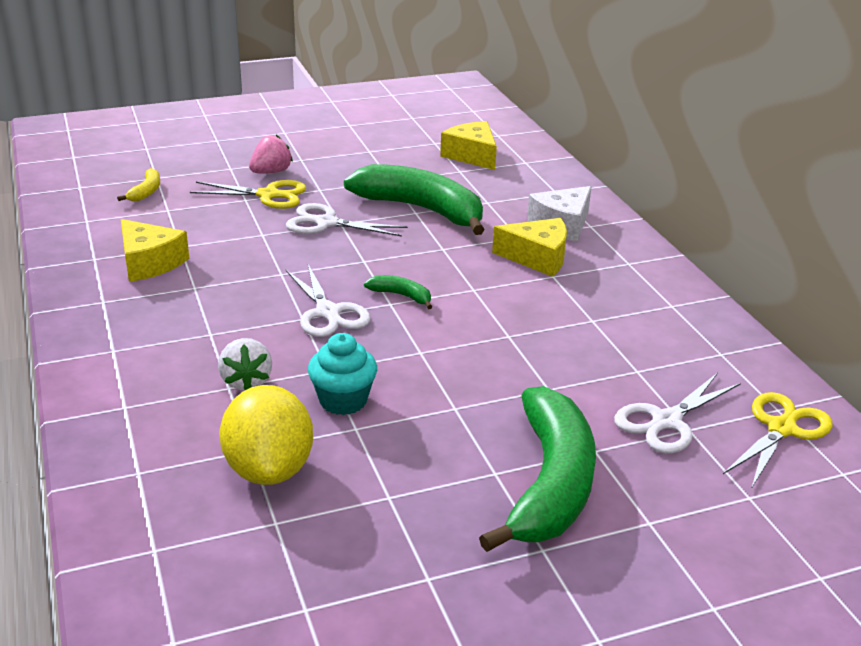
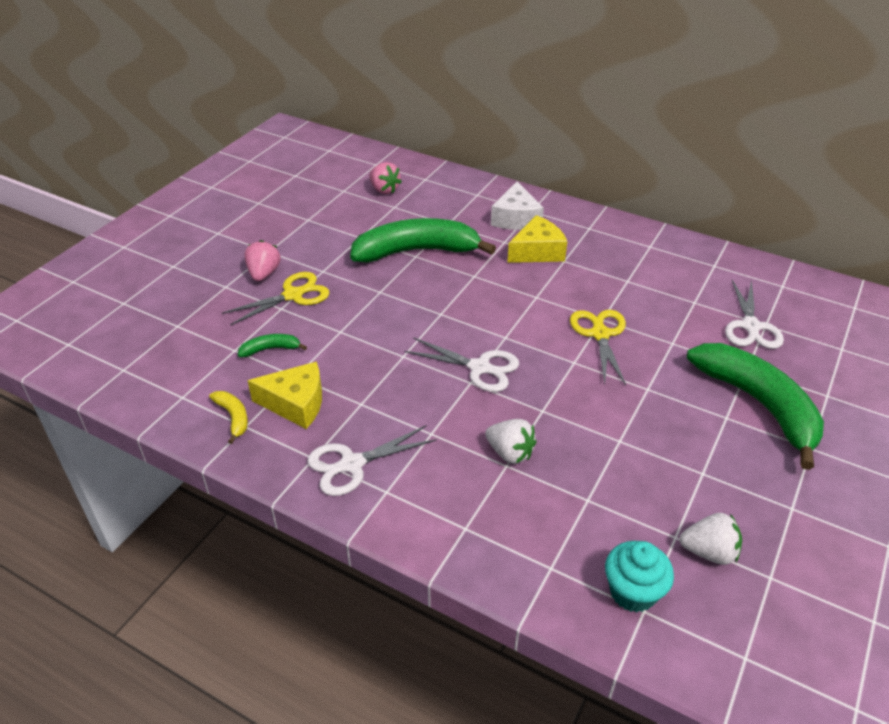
camera: 40 degrees left, 10 degrees up
yellow banana [117,168,160,201] -> yellow banana moved to [209,391,248,444]
yellow lemon [219,385,313,485] -> none
white scissors [286,203,408,237] -> white scissors moved to [307,425,437,496]
turquoise cupcake [308,333,377,415] -> turquoise cupcake moved to [605,541,674,613]
green banana [364,275,432,309] -> green banana moved to [238,334,307,357]
yellow cheese [440,121,497,170] -> pink strawberry [369,162,402,194]
yellow scissors [723,392,832,489] -> yellow scissors moved to [570,310,626,386]
none -> white strawberry [679,513,742,565]

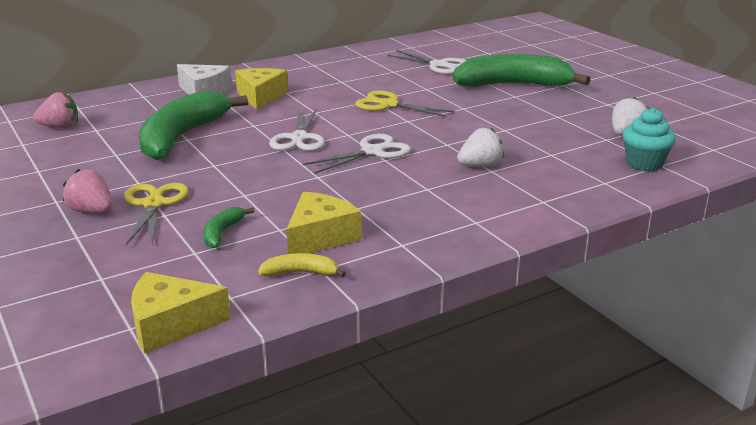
camera: 60 degrees left, 15 degrees down
white scissors [307,425,437,496] -> white scissors moved to [269,109,325,151]
none -> yellow cheese [131,272,231,354]

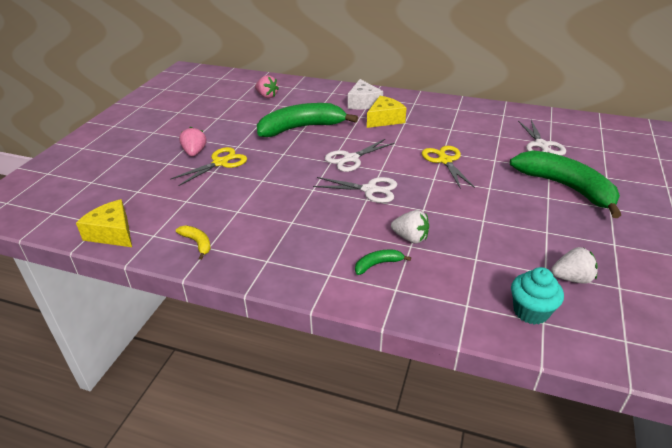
camera: 50 degrees right, 10 degrees up
green banana [203,207,254,248] -> green banana moved to [355,249,411,275]
yellow cheese [286,192,361,254] -> none

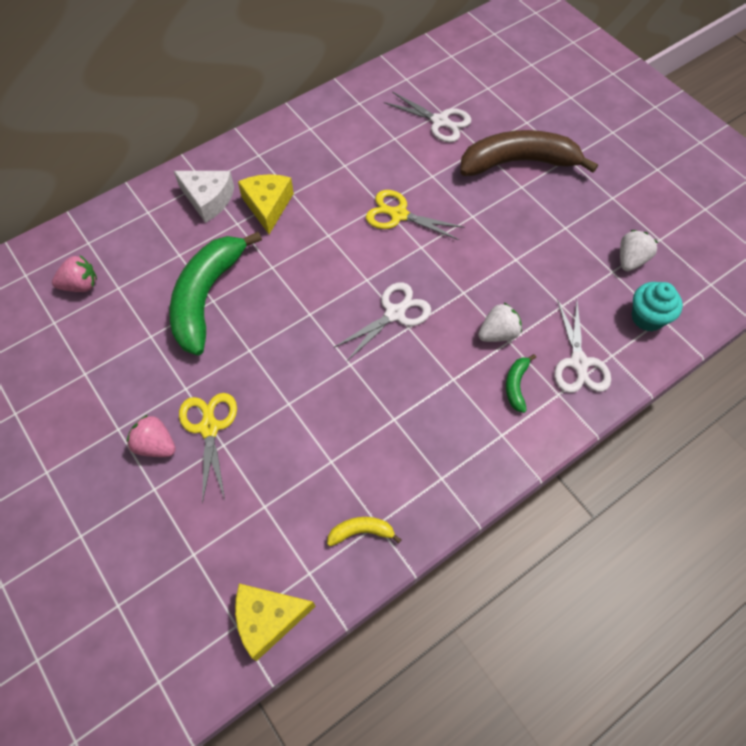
camera: 55 degrees left, 25 degrees up
white scissors [325,139,395,172] -> white scissors moved to [554,300,611,393]
green banana [510,150,621,218] -> brown banana [460,130,598,176]

